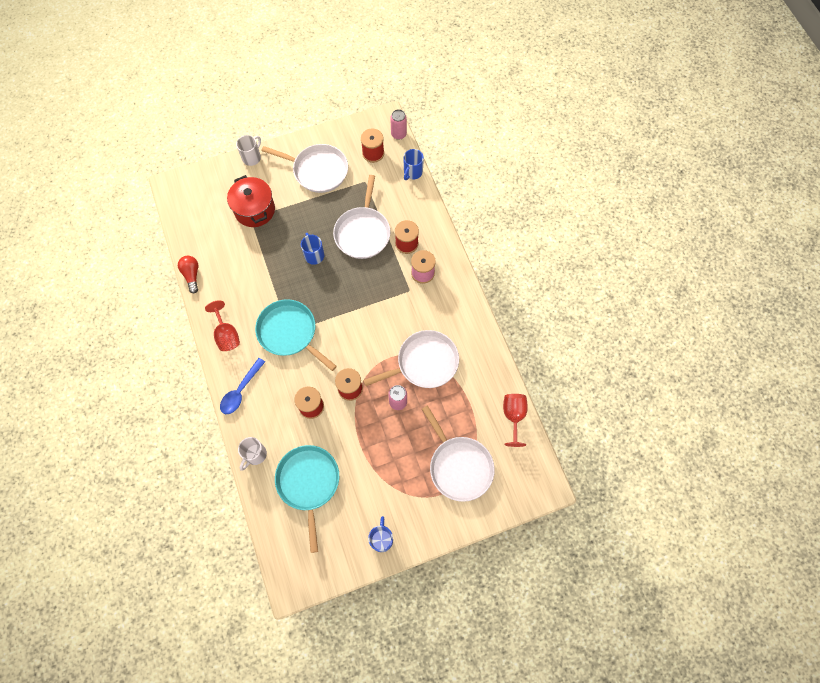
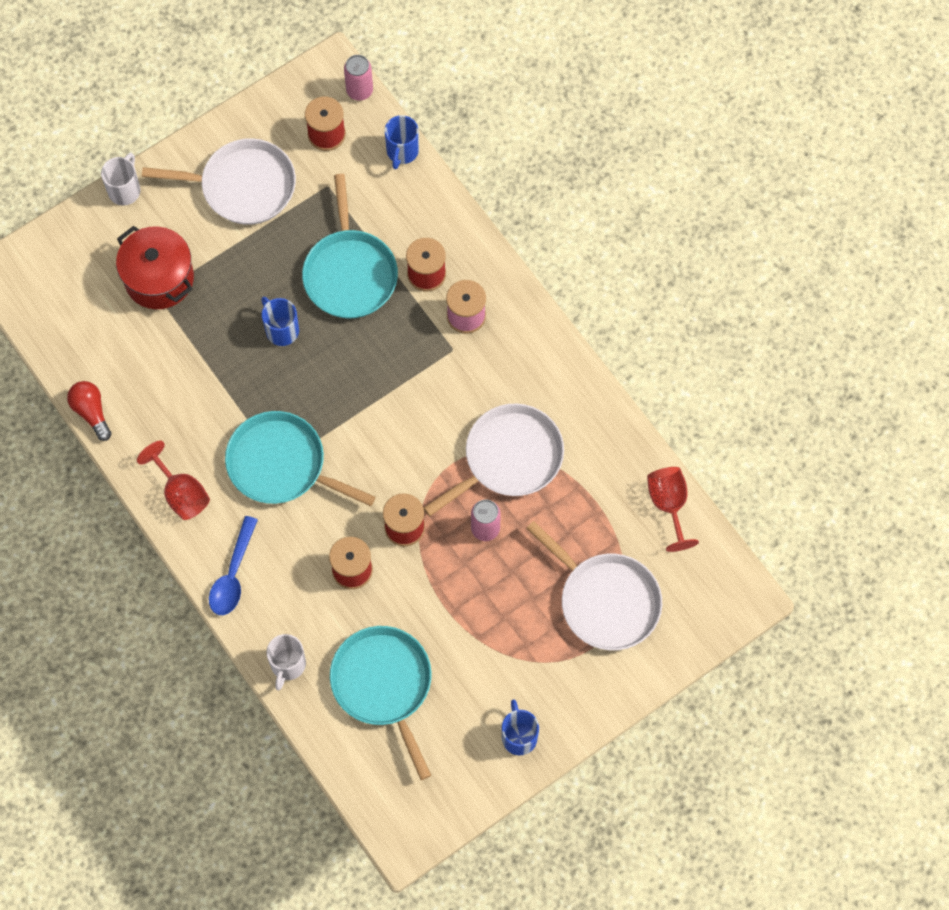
camera: 15 degrees left, 0 degrees up
white pan [333,175,391,259] -> turquoise pan [302,174,398,319]

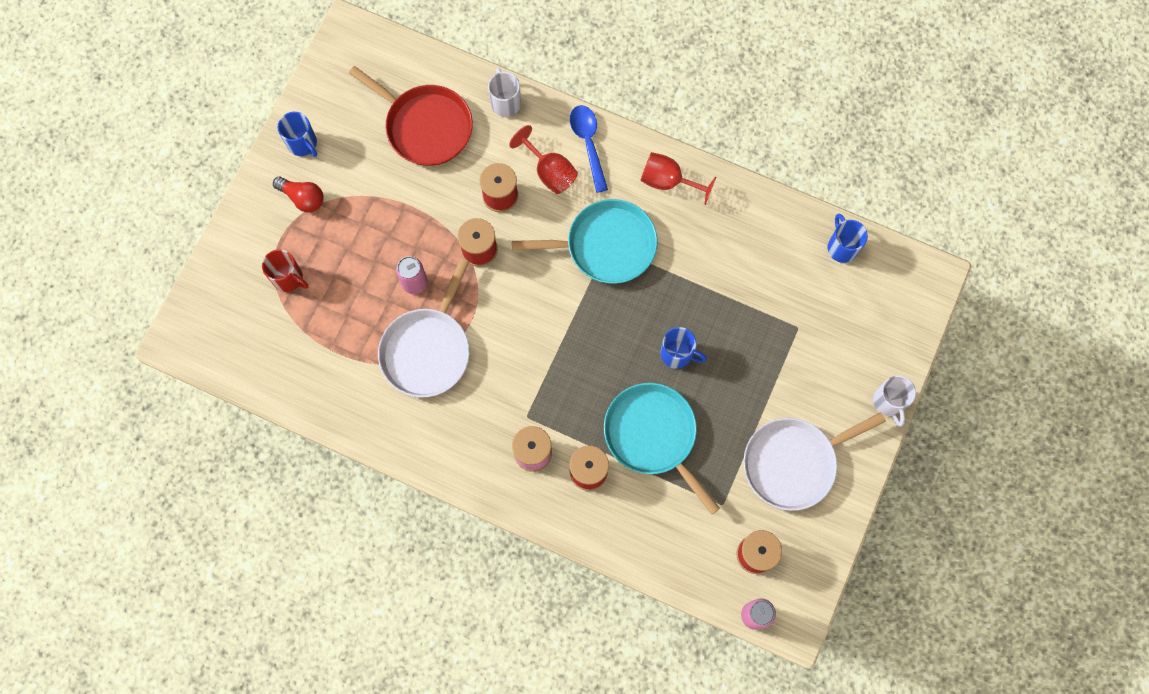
camera: 150 degrees right, 5 degrees up
red light bulb [67,381,112,441] -> red light bulb moved to [273,177,323,213]
red pot [116,226,194,309] -> none
turquoise pan [330,626,432,780] -> red pan [349,66,473,166]
blue mug [384,115,419,169] -> blue mug moved to [828,213,868,263]
white pan [526,521,662,651] -> red mug [262,249,308,292]
red goblet [647,467,699,552] -> red goblet moved to [509,125,578,194]

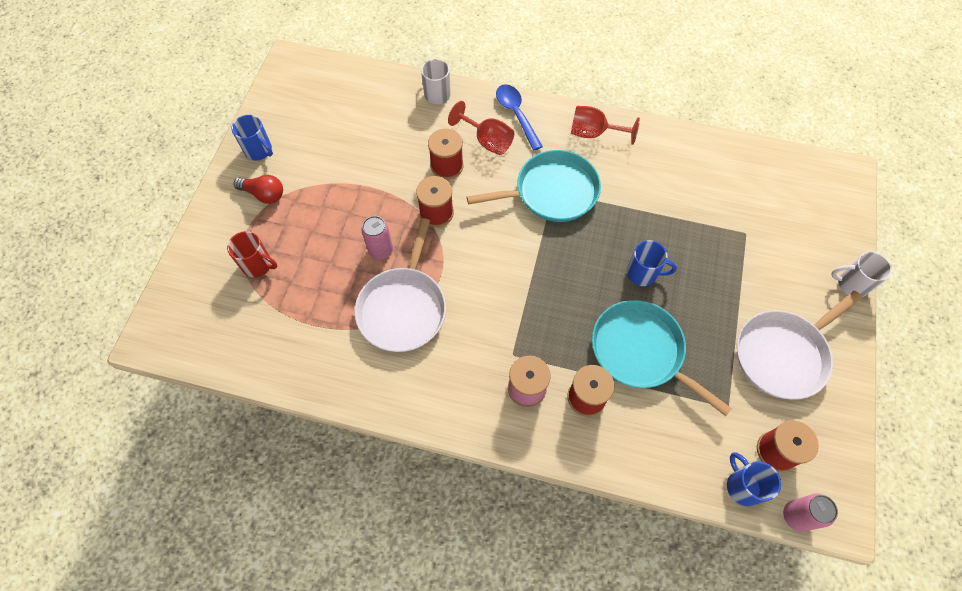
camera: 10 degrees left, 10 degrees down
red pan [349,66,473,166] -> none
blue mug [828,213,868,263] -> blue mug moved to [727,452,781,506]
white mug [873,375,916,427] -> white mug turned 120 degrees clockwise [831,252,892,297]

